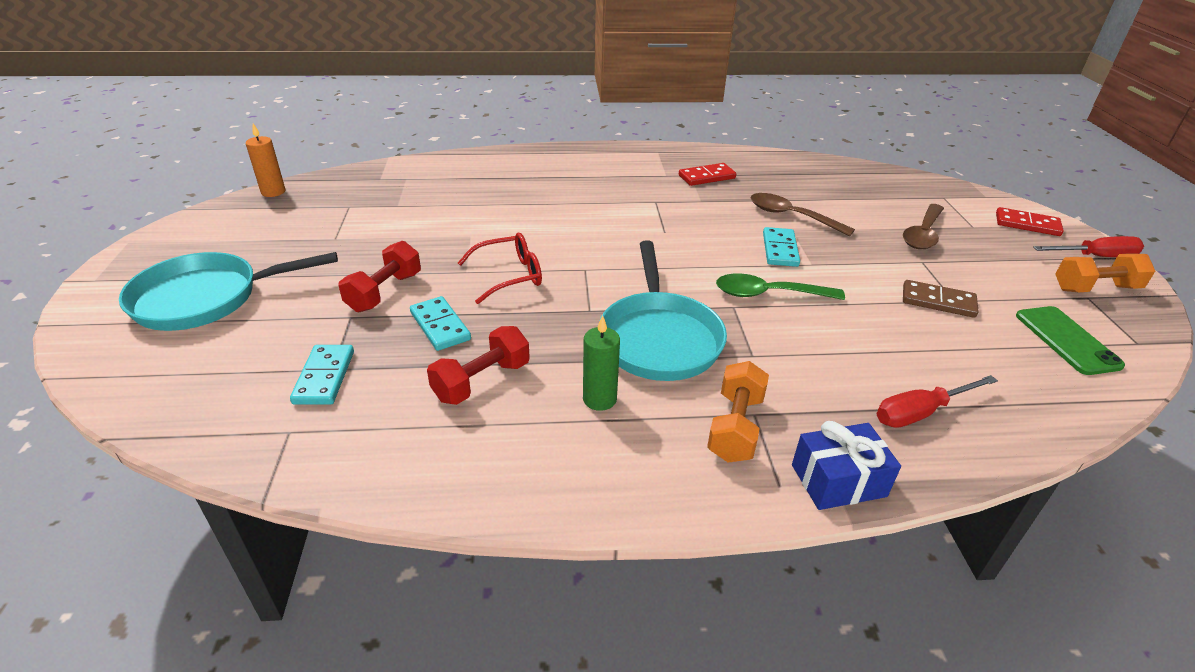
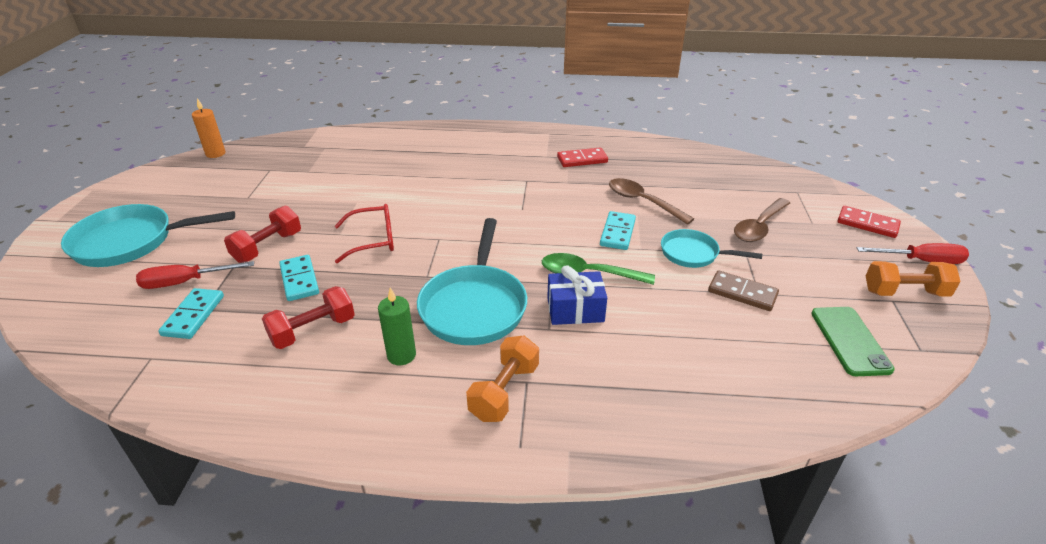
camera: 10 degrees right, 0 degrees up
blue gift [792,421,901,510] -> blue gift moved to [547,265,607,325]
red screwdriver [876,375,998,428] -> red screwdriver moved to [136,261,254,289]
none -> turquoise pan [661,229,762,268]

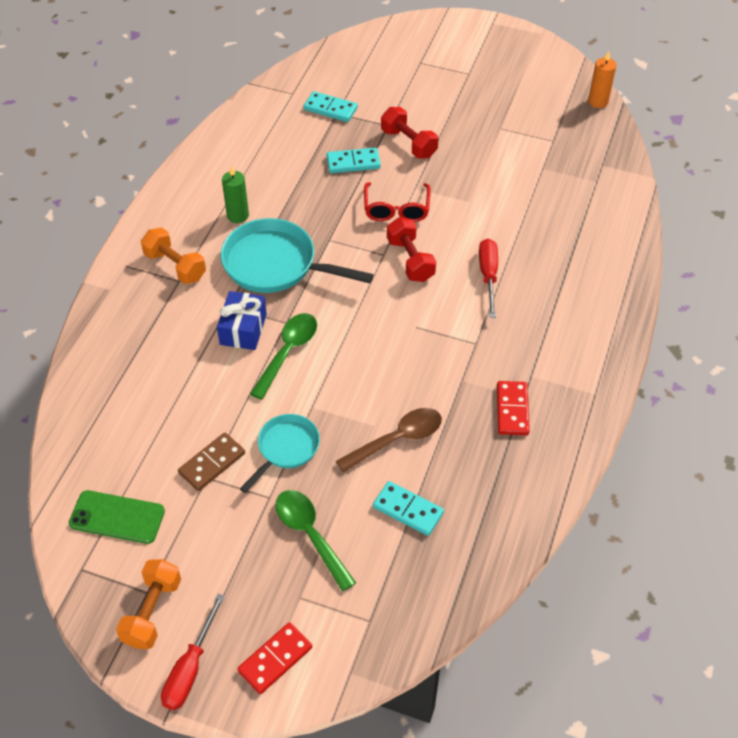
camera: 105 degrees right, 15 degrees up
turquoise pan [61,204,235,267] -> none
red screwdriver [136,261,254,289] -> red screwdriver moved to [479,239,498,318]
red dumbbell [262,286,355,349] -> red dumbbell moved to [387,217,436,282]
turquoise domino [600,211,636,250] -> turquoise domino moved to [373,481,444,536]
brown spoon [734,198,790,242] -> green spoon [275,490,356,592]

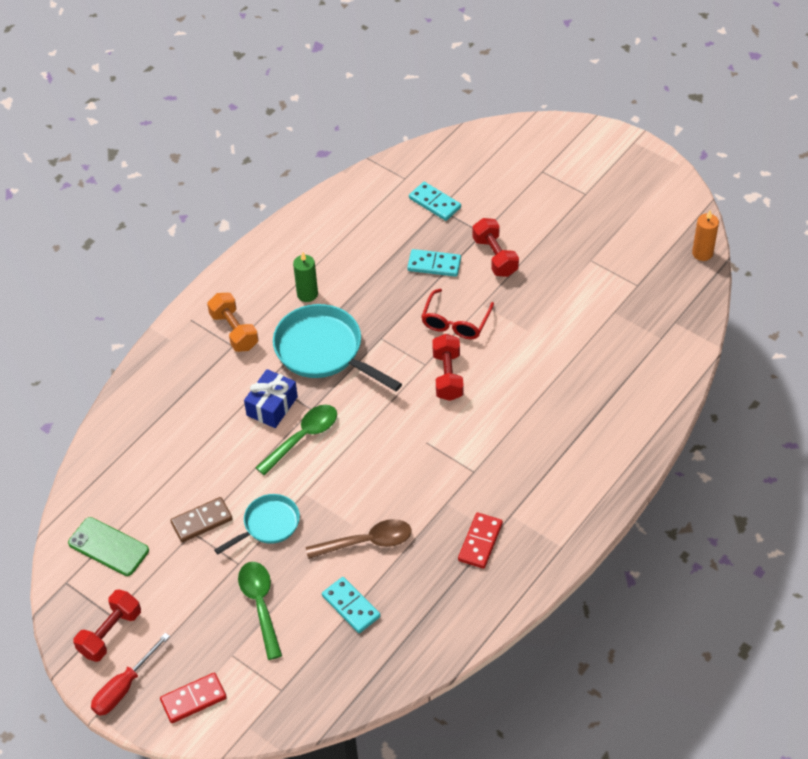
camera: 20 degrees right, 0 degrees up
orange dumbbell [116,559,181,649] -> red dumbbell [73,589,141,662]
red screwdriver [479,239,498,318] -> none

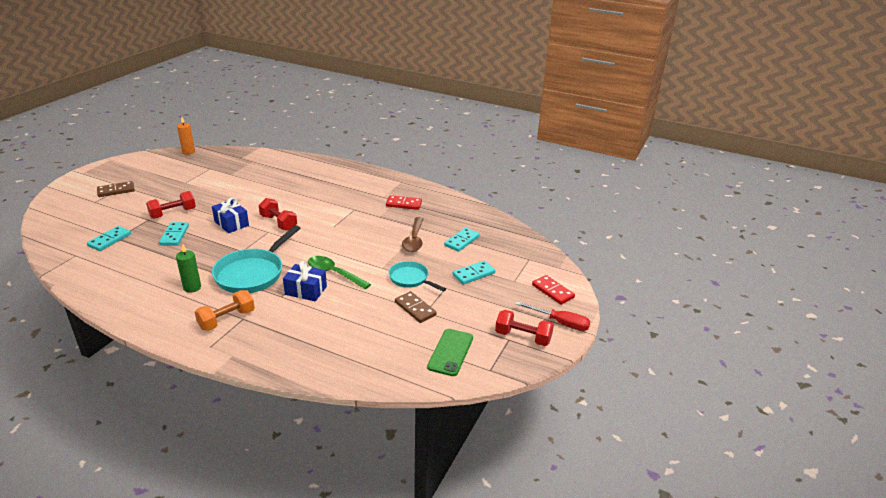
camera: 105 degrees left, 20 degrees down
green spoon [238,562,282,660] -> turquoise domino [453,261,495,285]
brown spoon [306,519,412,559] -> brown spoon turned 150 degrees counterclockwise [402,217,423,252]
red glasses [421,289,494,339] -> blue gift [212,197,249,233]
red dumbbell [432,334,464,401] -> red dumbbell turned 60 degrees clockwise [259,198,297,231]
none -> brown domino [97,181,135,197]

